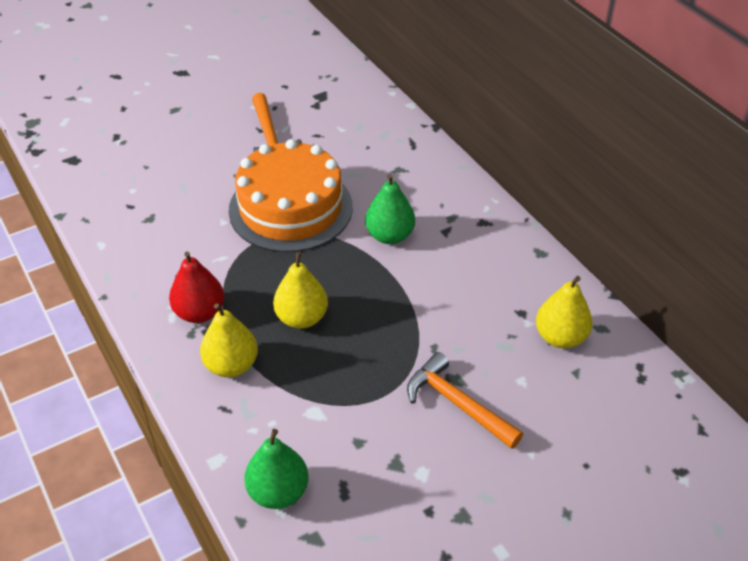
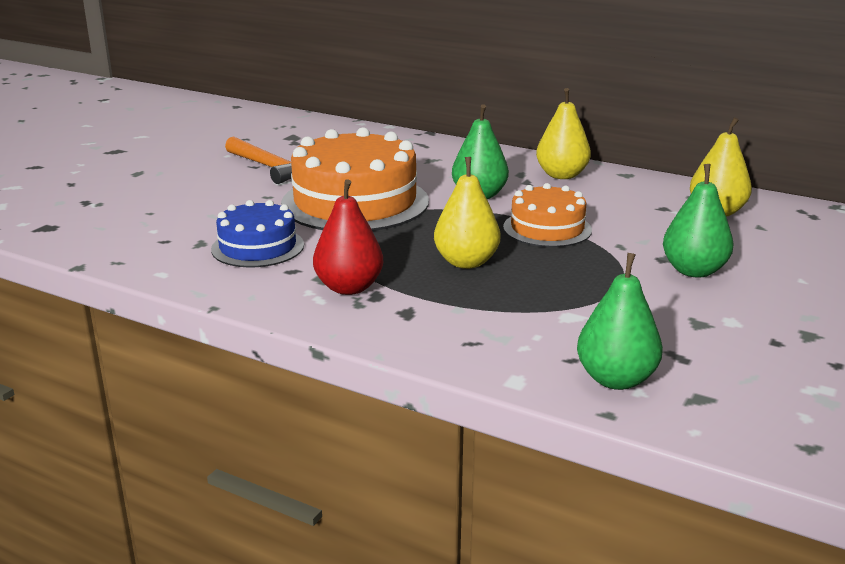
camera: 30 degrees left, 20 degrees down
yellow pear [200,304,258,378] -> yellow pear moved to [536,88,591,179]
orange hammer [407,352,523,449] -> green pear [663,164,733,278]
none -> blue cake [211,200,304,267]
none -> orange cake [503,183,592,247]

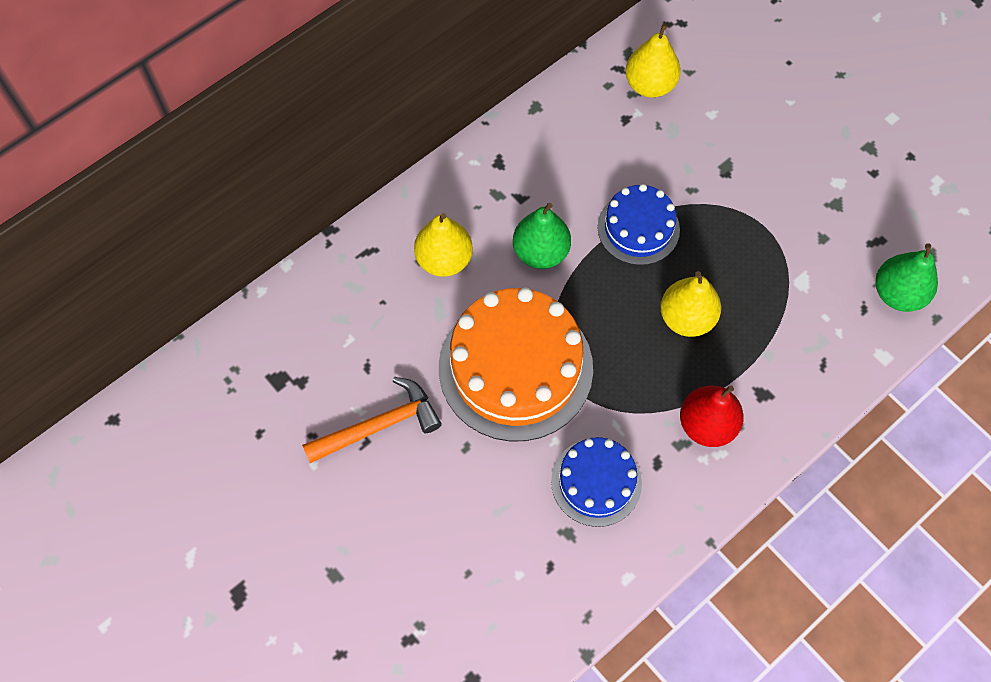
camera: 70 degrees left, 40 degrees up
orange cake [503,183,592,247] -> blue cake [597,184,680,265]
yellow pear [536,88,591,179] -> yellow pear moved to [414,213,473,277]
green pear [663,164,733,278] -> none

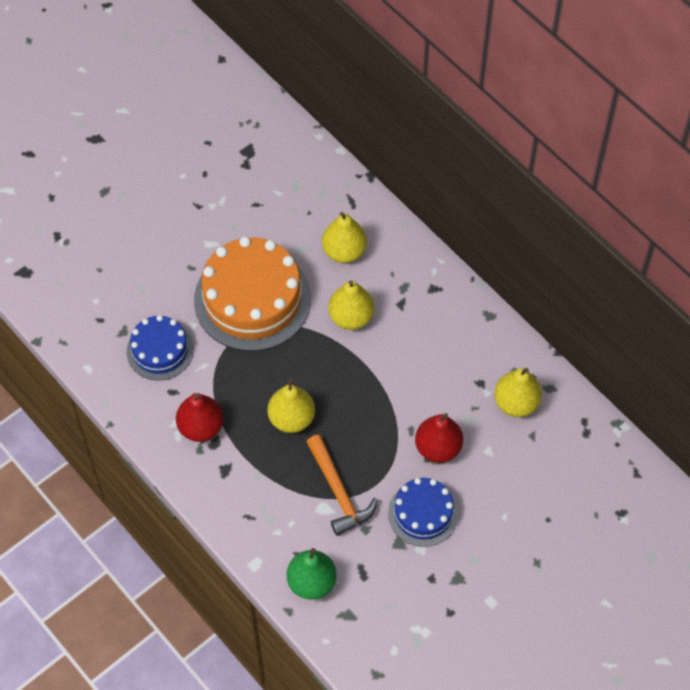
camera: 90 degrees right, 5 degrees down
orange hammer [302,377,442,463] -> orange hammer moved to [307,435,378,536]
green pear [513,203,571,269] -> yellow pear [328,281,374,330]
blue cake [597,184,680,265] -> blue cake moved to [388,478,458,547]
none -> red pear [415,413,463,463]

